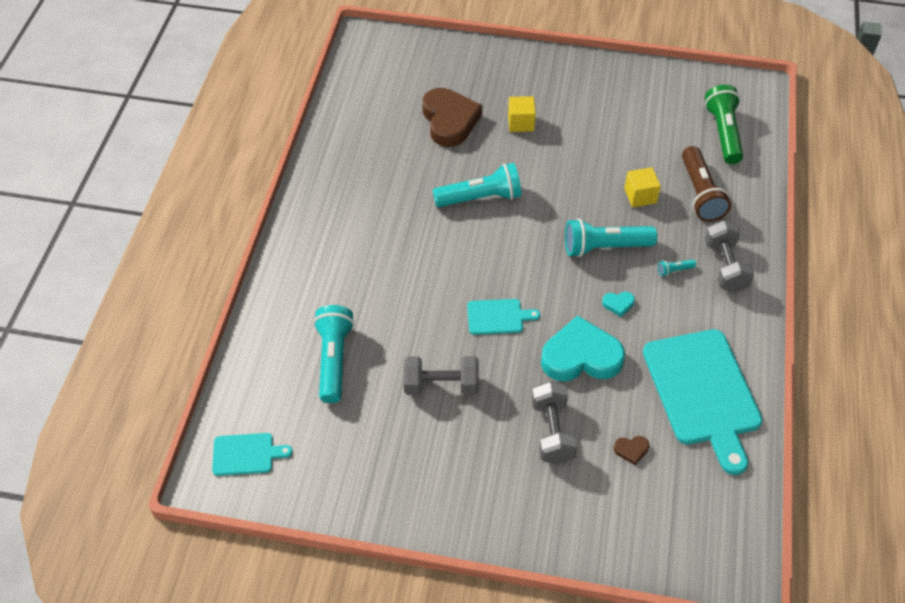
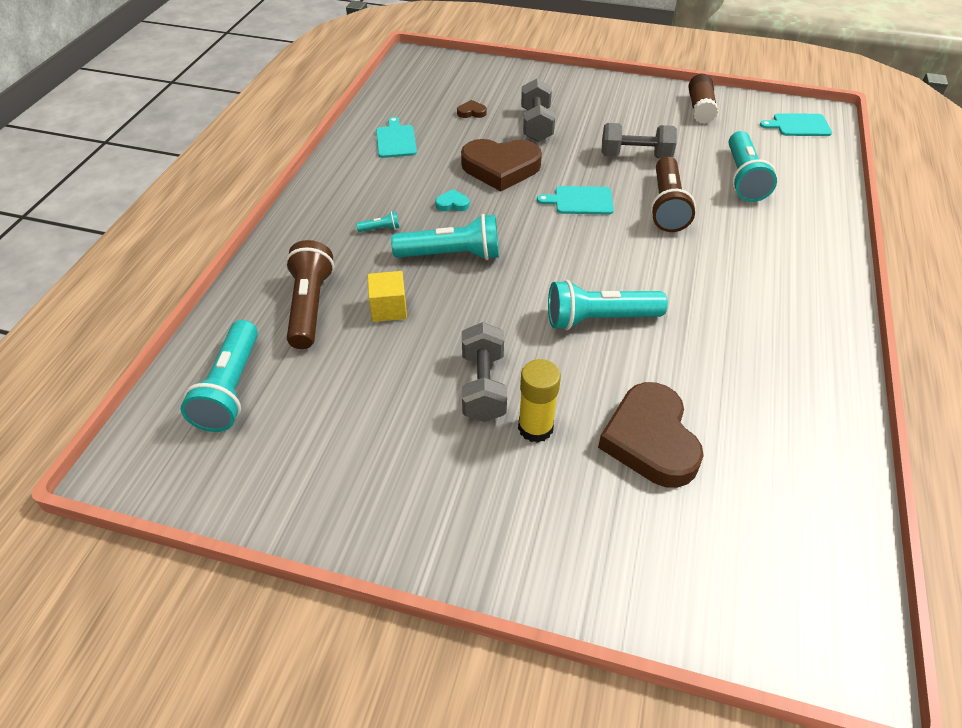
camera: 175 degrees left, 5 degrees down
yellow cube [508,96,536,132] -> yellow glue stick [518,359,561,443]
turquoise heart [541,315,625,381] -> brown heart [461,139,542,191]
turquoise cutting board [643,329,763,475] -> turquoise cutting board [376,117,417,158], size x0.47
green flashlight [705,84,743,164] -> turquoise flashlight [181,320,258,432]
grey dumbbell [705,220,754,293] -> grey dumbbell moved to [462,322,507,422]
none -> brown flashlight [650,157,696,232]
none -> brown glue stick [689,74,718,124]

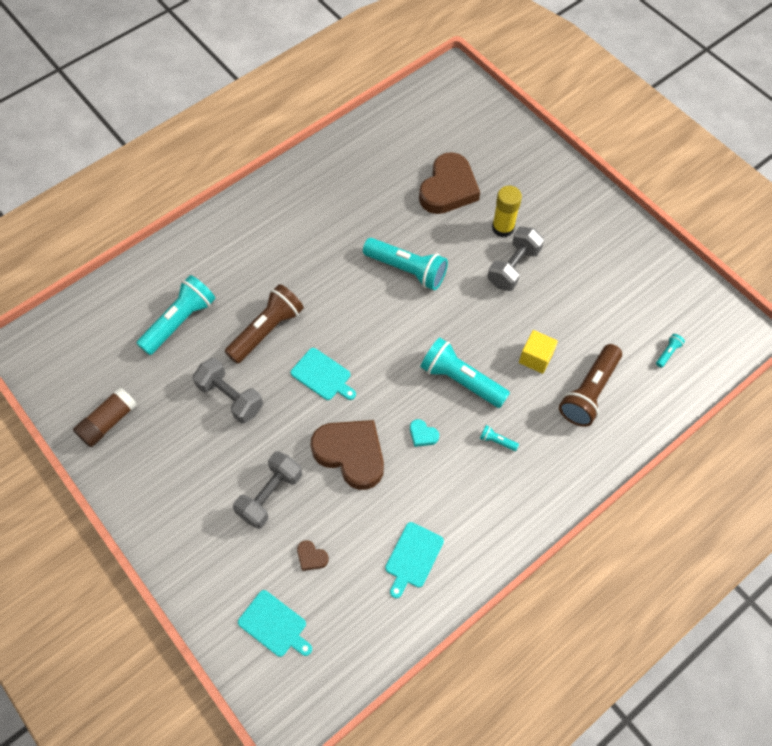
camera: 145 degrees left, 15 degrees up
turquoise flashlight [181,320,258,432] -> turquoise flashlight [656,334,685,368], size x0.41
turquoise cutting board [760,113,832,136] -> turquoise cutting board moved to [238,590,312,657]

